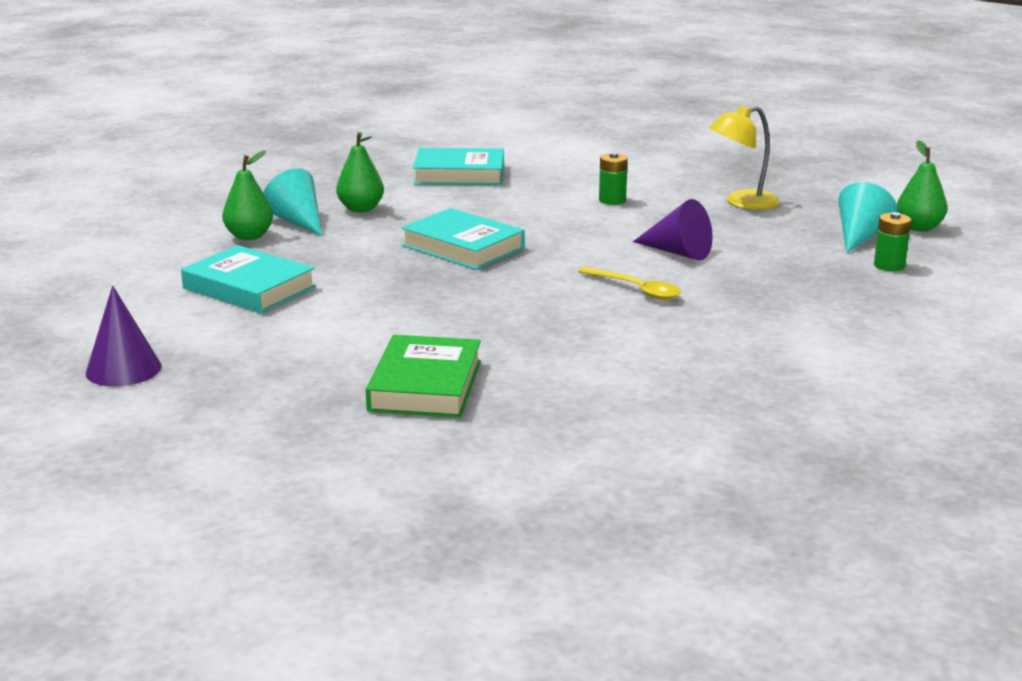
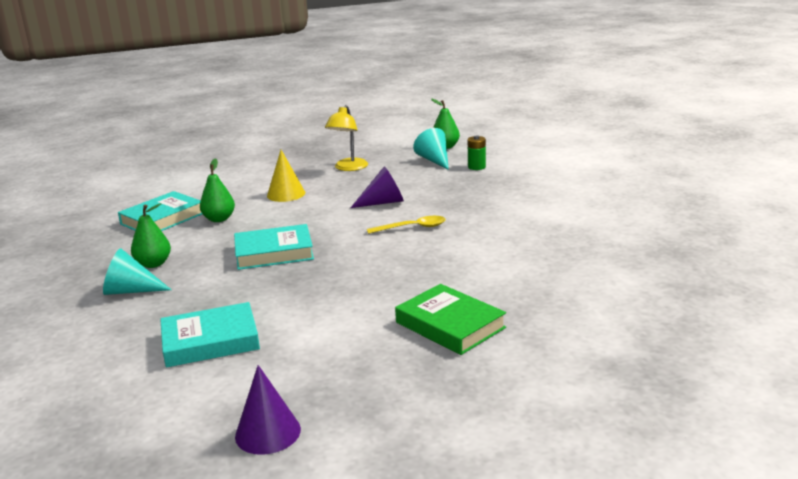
camera: 50 degrees left, 0 degrees up
green pear [222,150,273,240] -> green pear moved to [200,159,235,222]
green battery [599,152,628,205] -> yellow cone [267,150,305,202]

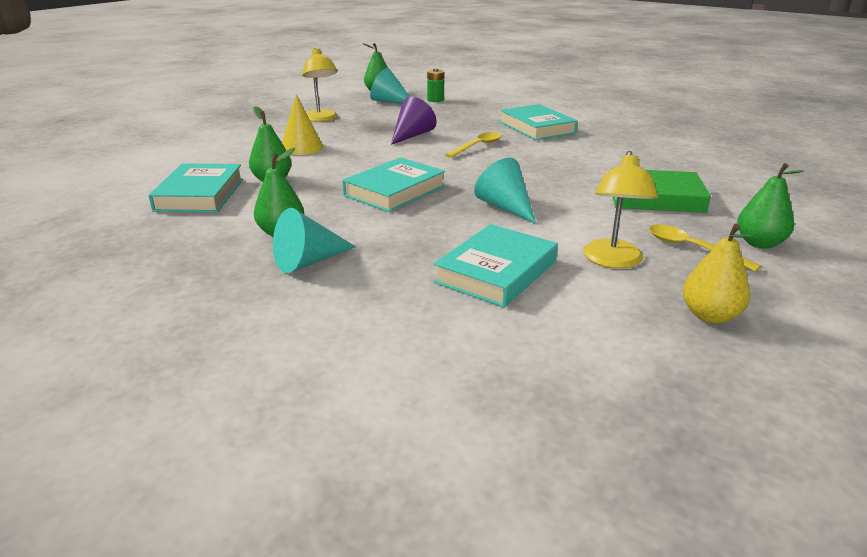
camera: 40 degrees left, 5 degrees up
purple cone [235,365,301,455] -> yellow pear [683,224,754,324]
none -> turquoise cone [474,158,536,224]
none -> turquoise book [500,104,578,140]
none -> yellow lamp [583,151,658,268]
none -> yellow spoon [649,224,761,272]
none -> green pear [737,163,804,248]

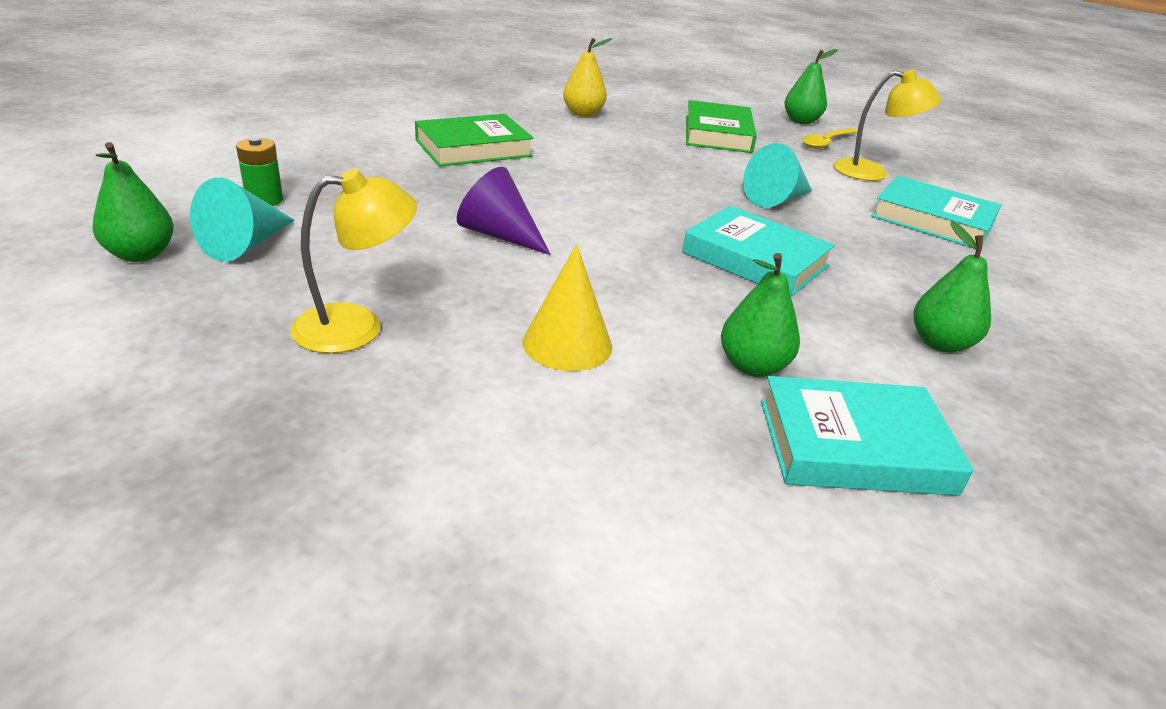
camera: 95 degrees left, 5 degrees up
turquoise cone [273,208,356,273] -> none
yellow spoon [445,132,502,158] -> none
turquoise book [500,104,578,140] -> green book [415,114,534,167]
yellow pear [683,224,754,324] -> yellow pear moved to [563,38,612,117]

